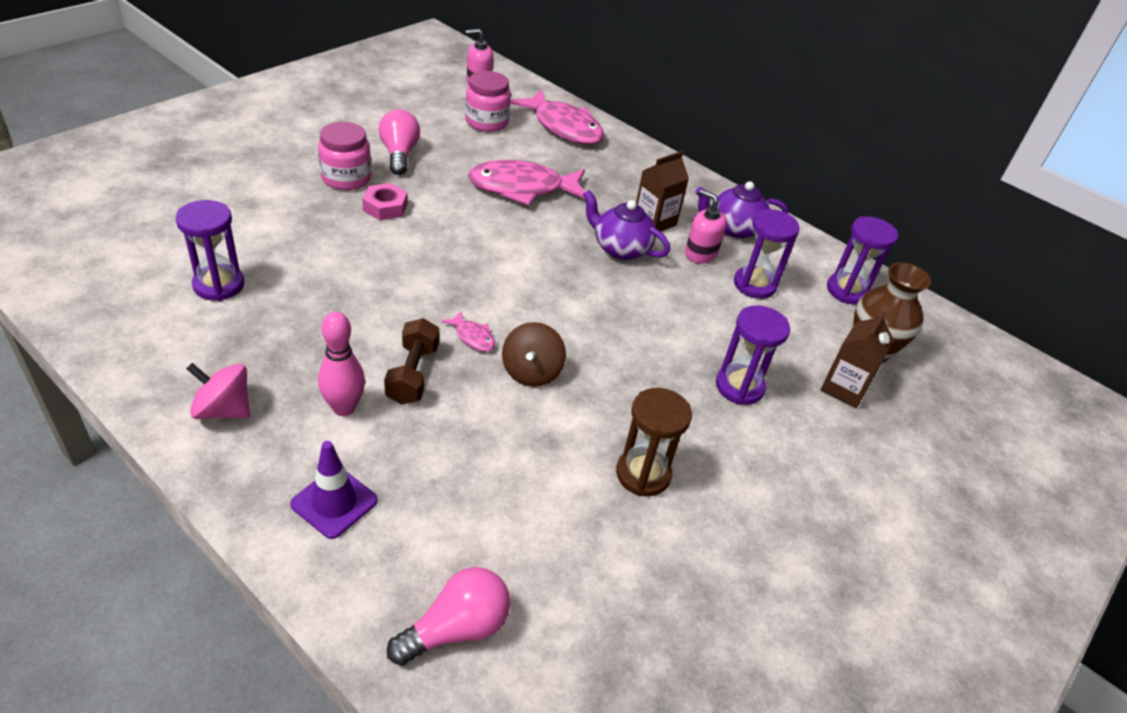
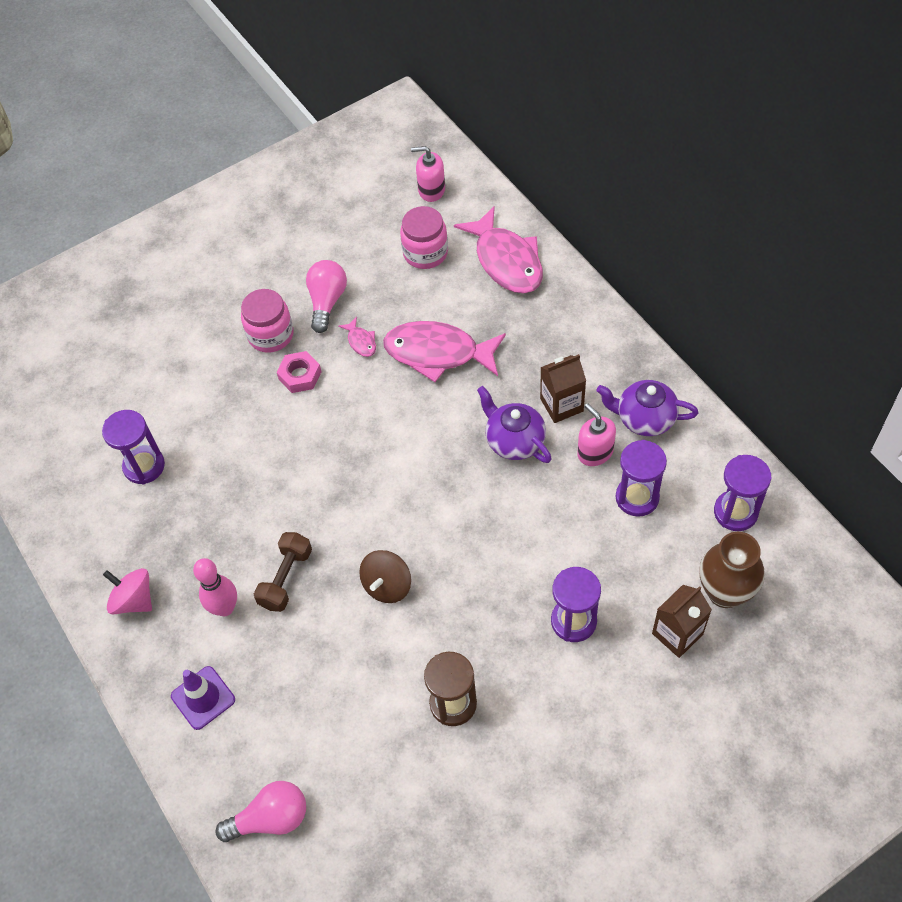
camera: 25 degrees right, 15 degrees up
pink fish [441,310,495,352] -> pink fish moved to [338,317,376,357]

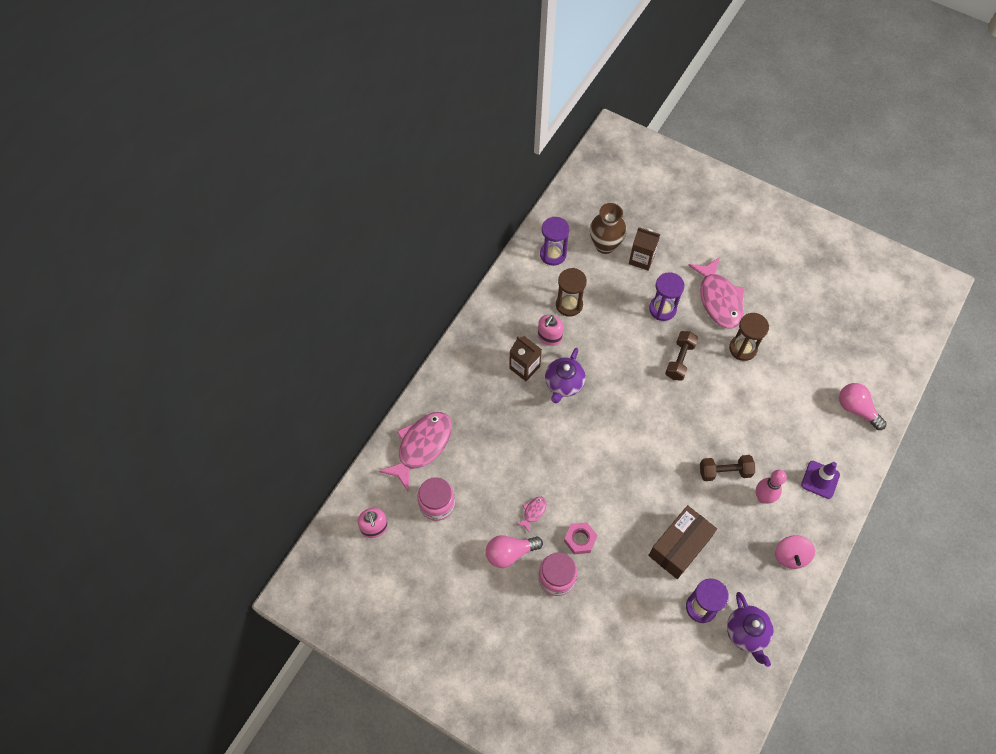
camera: 120 degrees left, 5 degrees up
brown spinning top [359,550,411,603] -> none
pink fish [383,321,506,382] -> pink fish moved to [688,257,745,328]
purple teapot [596,380,699,436] -> purple teapot moved to [727,592,774,667]
purple hourglass [616,440,667,517] -> brown hourglass [556,268,587,317]
none -> brown box [648,505,717,579]
none -> brown dumbbell [665,331,698,381]

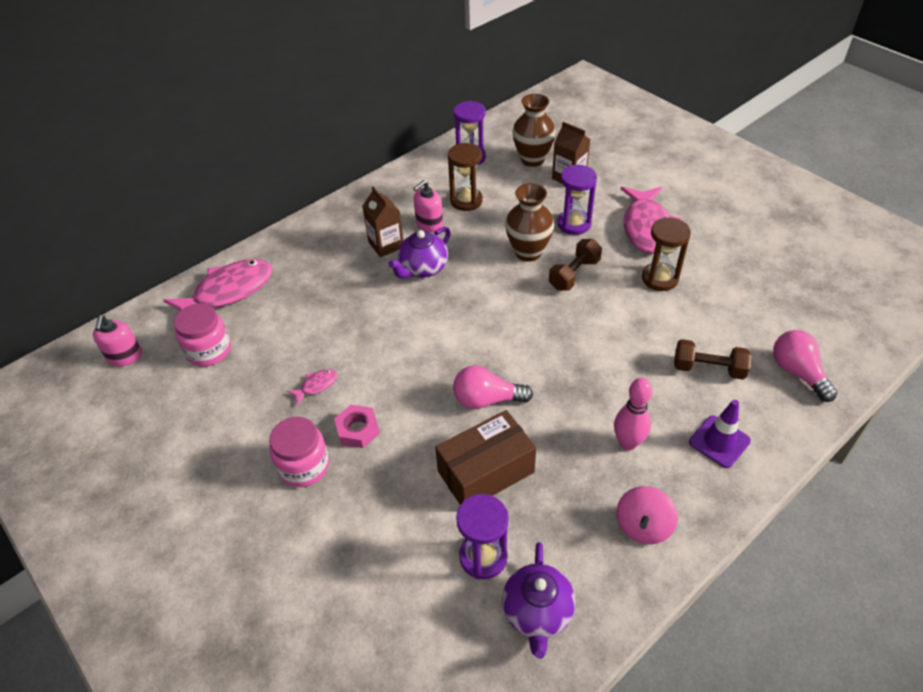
camera: 20 degrees right, 15 degrees down
pink light bulb [486,535,543,568] -> pink light bulb moved to [453,365,533,409]
brown dumbbell [700,455,755,481] -> brown dumbbell moved to [674,339,751,379]
none -> brown vase [505,183,554,262]

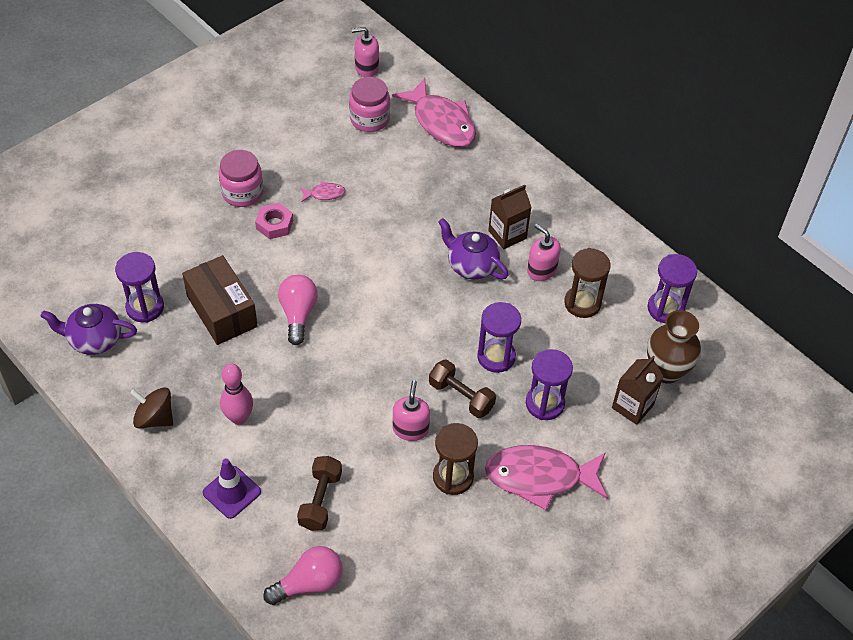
camera: 85 degrees right, 5 degrees up
pink fish [287,369,337,404] -> pink fish turned 60 degrees counterclockwise [300,181,345,202]
brown vase [505,183,554,262] -> purple hourglass [477,302,521,373]
pink spinning top [617,486,678,544] -> brown spinning top [130,387,173,429]
none -> pink soap dispenser [393,380,430,441]

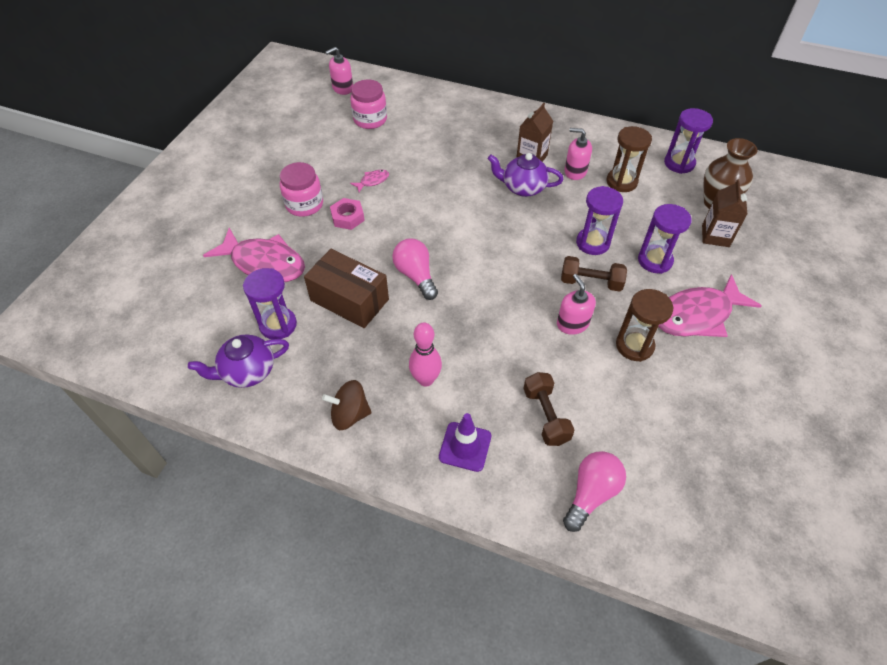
camera: 25 degrees left, 0 degrees up
pink fish [392,78,476,147] -> pink fish moved to [203,228,305,282]

